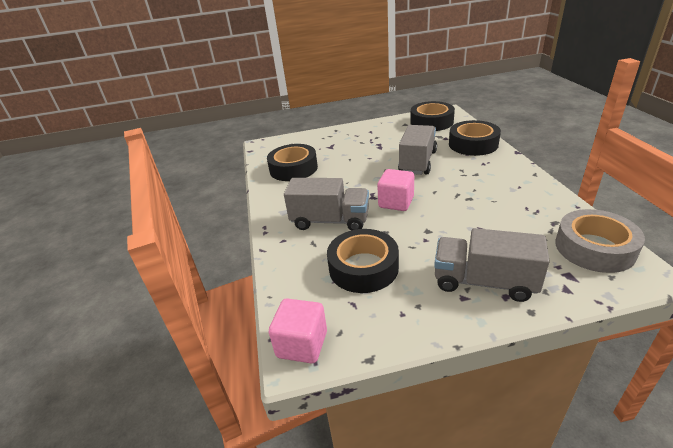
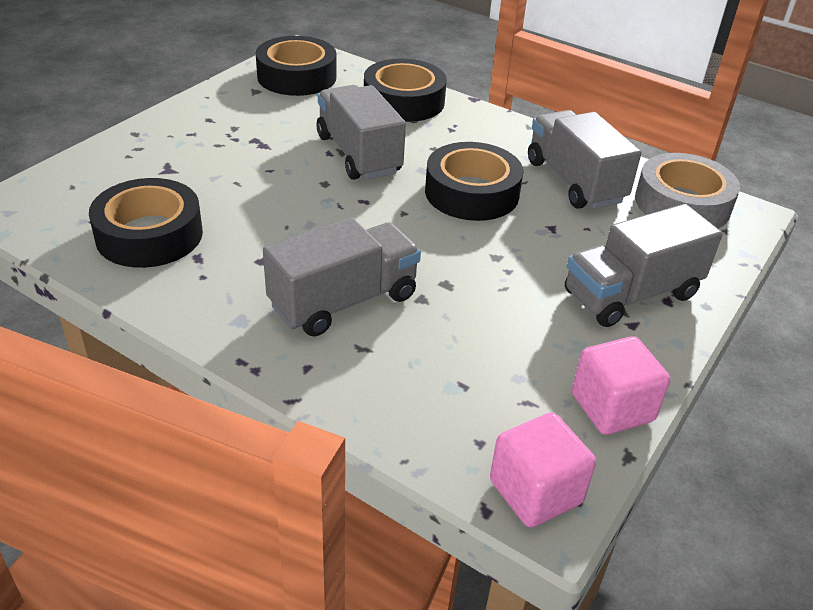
camera: 50 degrees left, 5 degrees up
black tape [327,229,399,293] -> black tape moved to [425,142,523,221]
pink cube [377,169,414,211] -> pink cube moved to [572,336,670,435]
none -> grey truck [528,110,641,209]

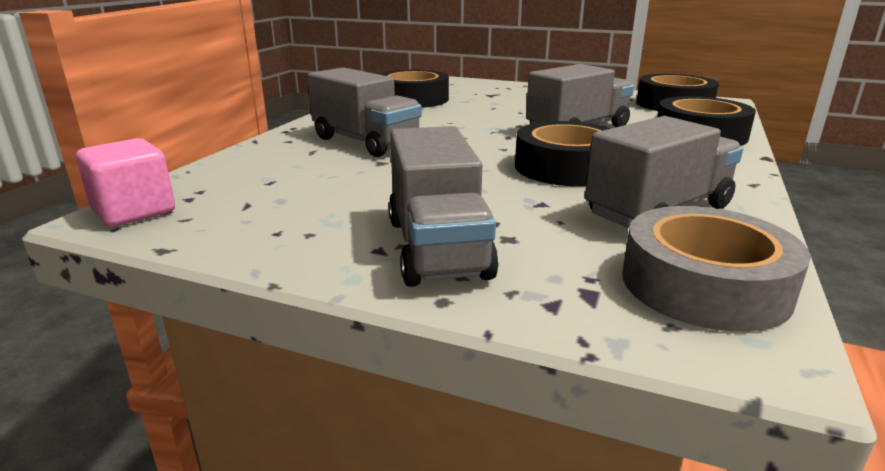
camera: 80 degrees right, 15 degrees down
grey truck [565,204,723,327] -> grey truck turned 150 degrees counterclockwise [389,126,499,287]
pink cube [572,336,670,435] -> none

